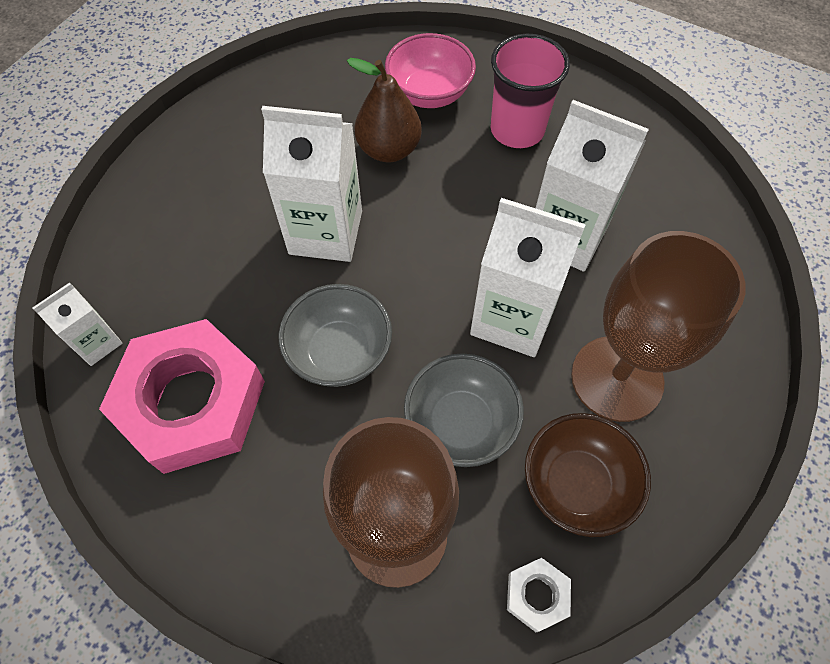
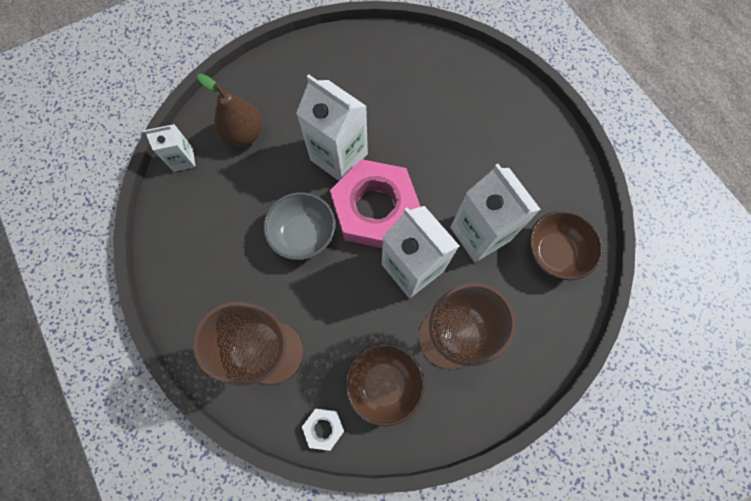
camera: 30 degrees right, 10 degrees up
pink nut [99,319,265,474] -> pink nut moved to [330,159,421,248]
brown pear [347,58,422,162] -> brown pear moved to [197,73,262,147]
pink bowl [385,33,476,108] -> none
grey bowl [404,353,524,467] -> none
pink cup [491,34,570,148] -> none
none -> brown bowl [529,211,603,280]

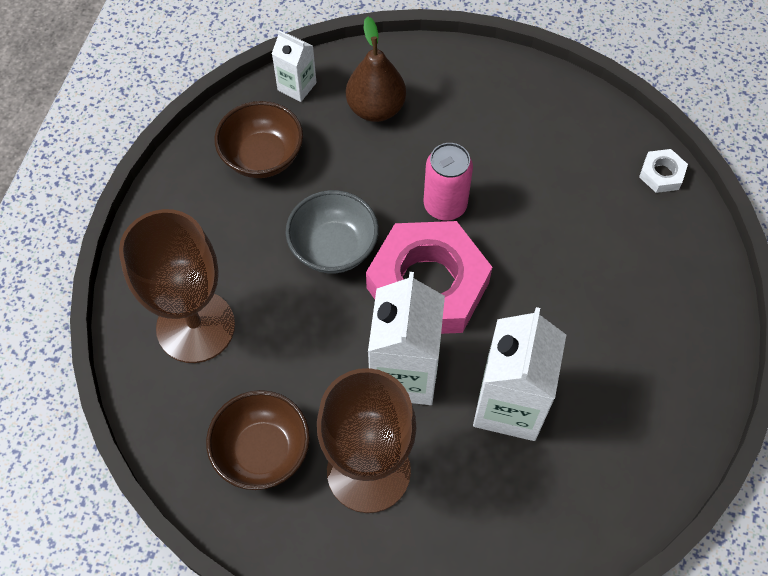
camera: 45 degrees right, 10 degrees down
white carton [296,75,368,181] -> pink can [424,143,473,220]
white nut [302,409,344,451] -> white nut moved to [639,149,688,193]
brown bowl [529,211,603,280] -> brown bowl moved to [214,101,303,178]

